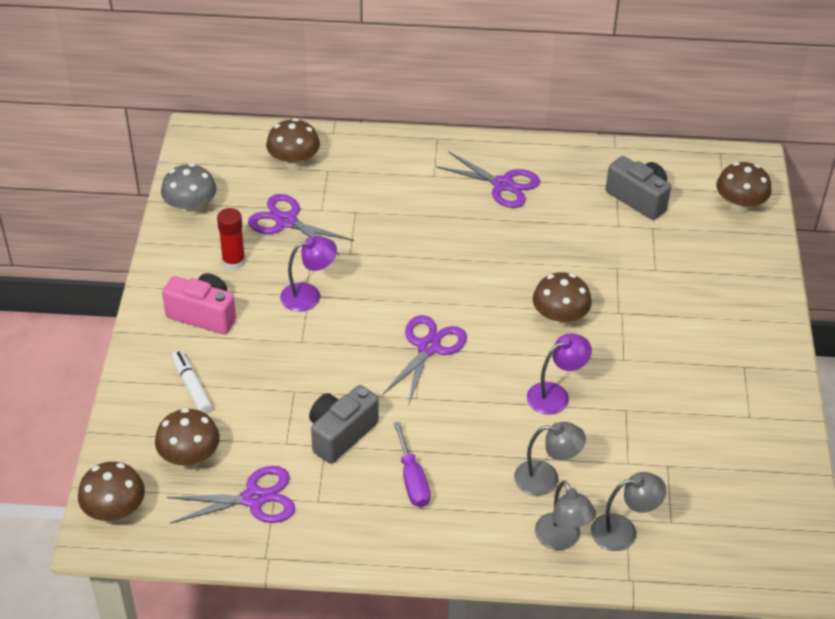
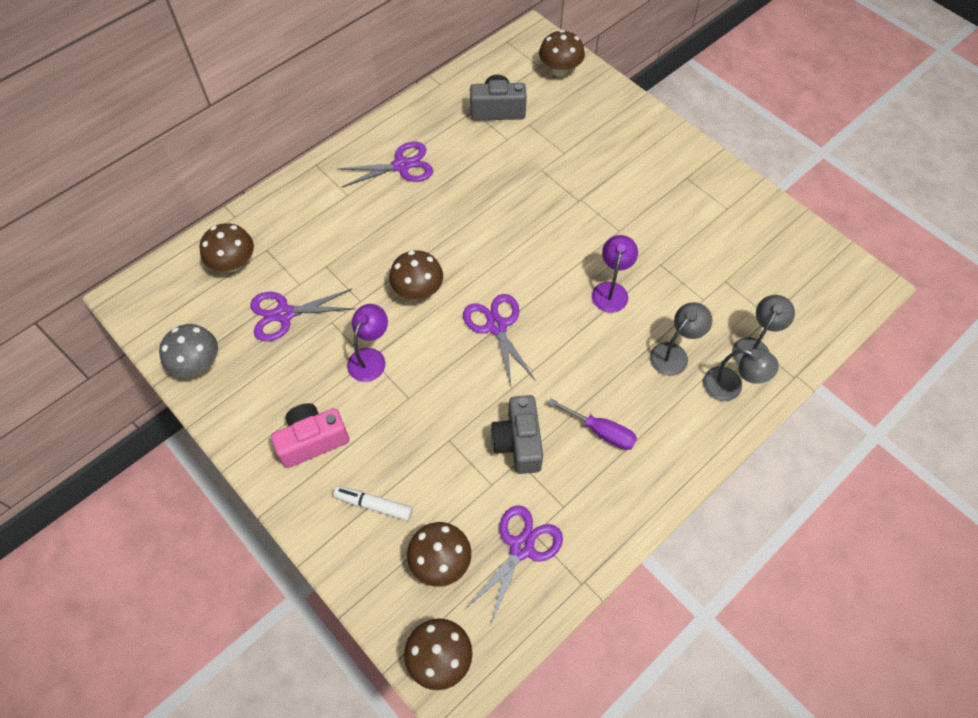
camera: 45 degrees left, 15 degrees up
red glue stick [217,208,246,270] -> none
brown mushroom [533,272,592,327] -> brown mushroom moved to [389,250,443,300]

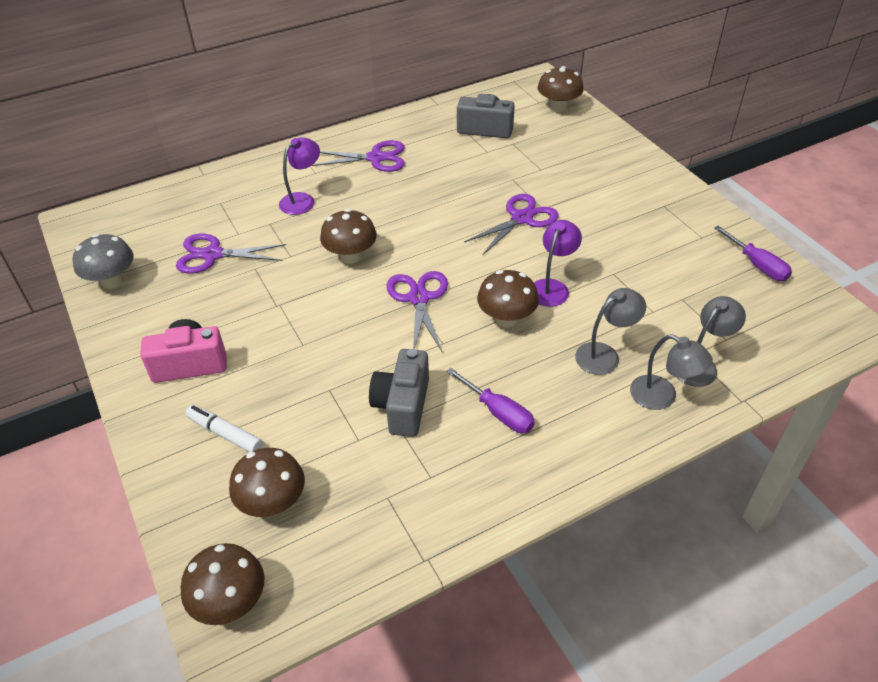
camera: 15 degrees right, 15 degrees down
brown mushroom [200,223,254,272] -> brown mushroom moved to [477,270,539,327]
purple lamp [347,304,388,382] -> purple lamp moved to [279,137,320,215]
purple scissors [465,505,563,626] -> purple scissors moved to [464,194,559,255]
none -> purple screwdriver [714,226,792,281]

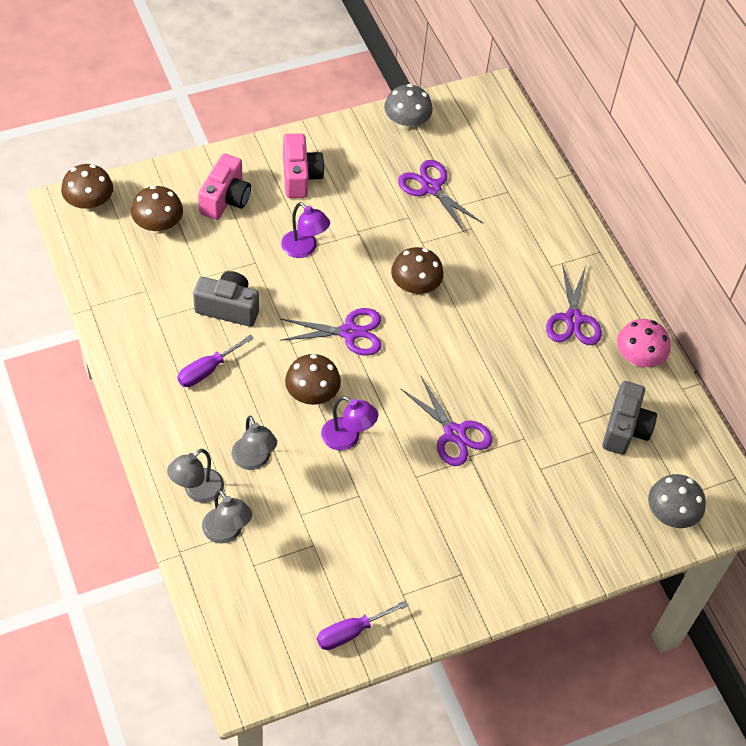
camera: 90 degrees right, 10 degrees up
purple scissors [176,234,286,274] -> purple scissors turned 45 degrees counterclockwise [398,160,482,233]
white marker [186,405,263,452] -> pink camera [198,153,251,220]
purple lamp [279,137,320,215] -> purple lamp moved to [281,202,330,258]
brown mushroom [538,66,584,112] -> grey mushroom [648,474,706,528]
none -> pink mushroom [617,319,670,367]

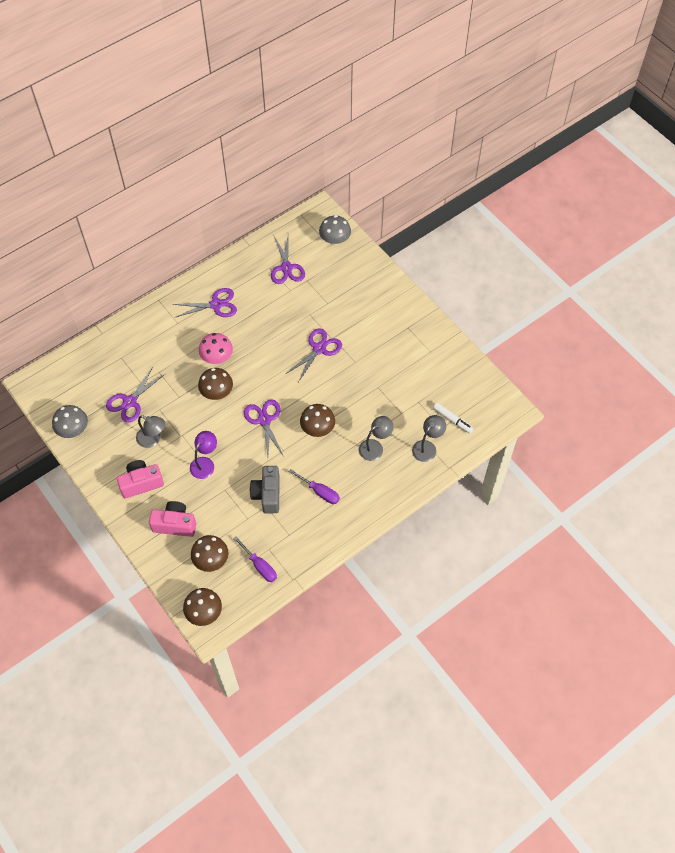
camera: 100 degrees left, 5 degrees up
grey lamp [167,448,224,503] -> grey lamp moved to [136,415,165,448]
purple screwdriver [317,600,409,650] -> purple screwdriver moved to [233,536,277,582]
purple lamp [321,396,378,450] -> none
grey camera [602,381,657,455] -> purple scissors [271,236,305,284]
pink mushroom [617,319,670,367] -> pink mushroom moved to [199,333,233,364]
none -> white marker [433,402,474,434]

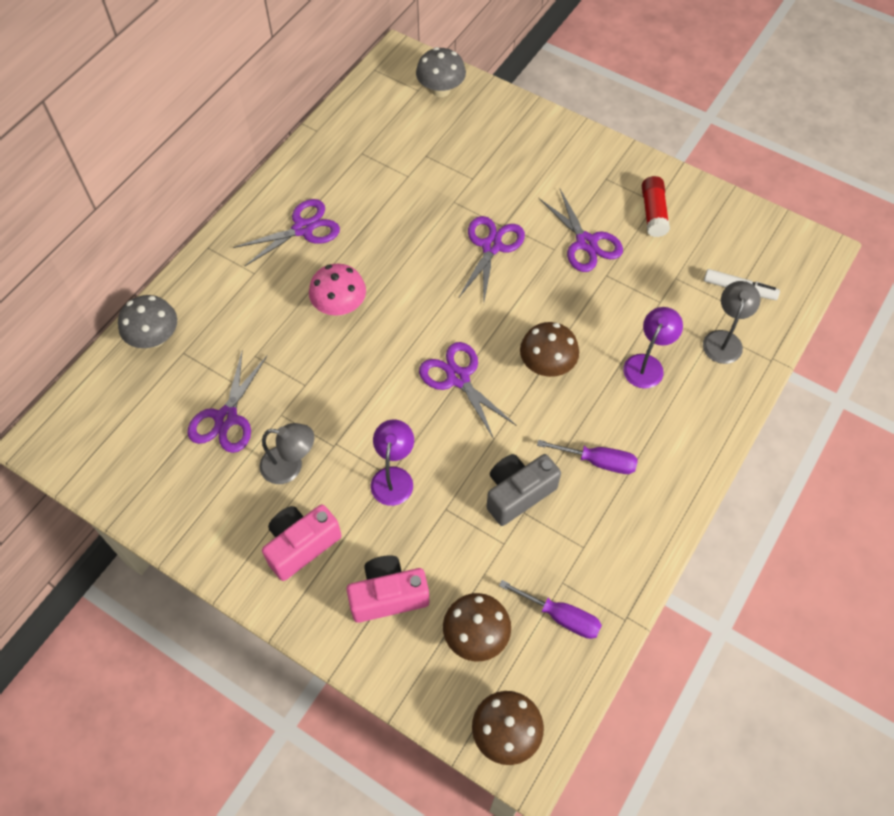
camera: 20 degrees left, 0 degrees up
grey mushroom [52,405,88,438] -> grey mushroom moved to [118,295,177,348]
brown mushroom [198,368,233,400] -> none
grey camera [250,466,280,513] -> grey camera turned 75 degrees clockwise [487,454,561,526]
purple scissors [271,236,305,284] -> purple scissors moved to [539,189,623,272]
grey lamp [359,416,394,461] -> purple lamp [623,307,683,389]
none -> red glue stick [642,176,670,237]

